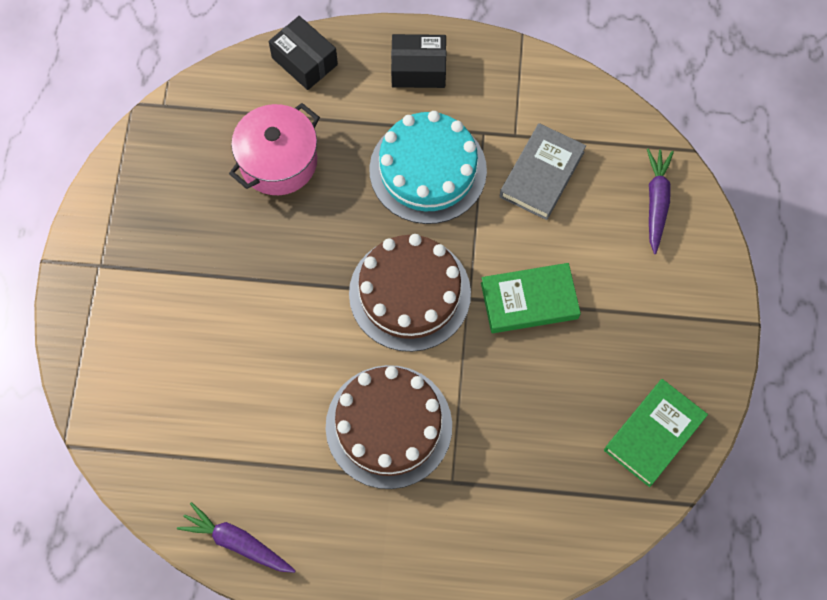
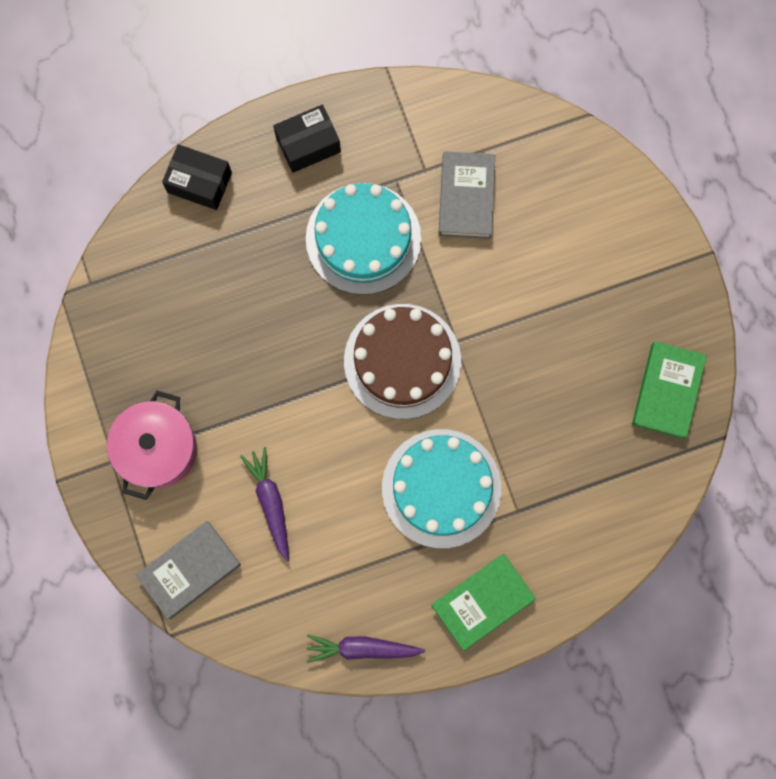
camera: 25 degrees left, 10 degrees up
pink pot [229,103,320,195] -> pink pot moved to [107,391,197,500]
brown cake [326,365,452,489] -> turquoise cake [382,429,501,548]
green book [481,263,581,333] -> green book moved to [431,554,536,651]
purple carrot [647,148,674,254] -> purple carrot moved to [240,447,289,561]
none -> grey book [135,521,241,619]

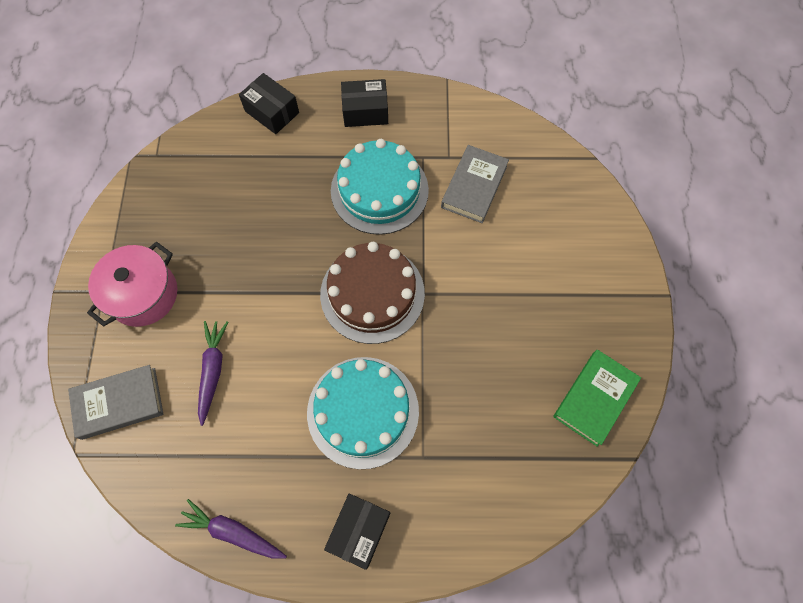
camera: 20 degrees right, 10 degrees down
green book [431,554,536,651] -> black box [324,494,390,570]

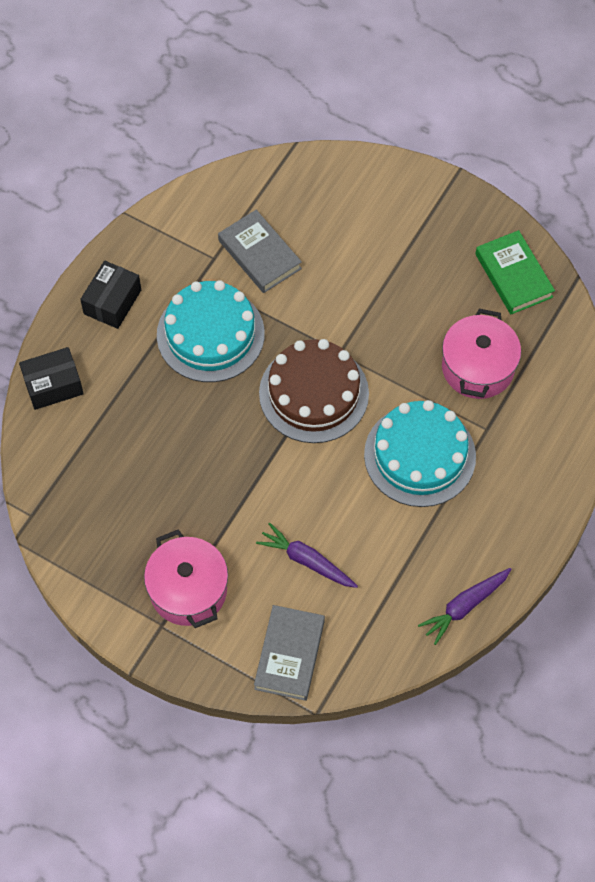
camera: 60 degrees left, 5 degrees down
black box [324,494,390,570] -> none
none -> pink pot [442,309,521,399]

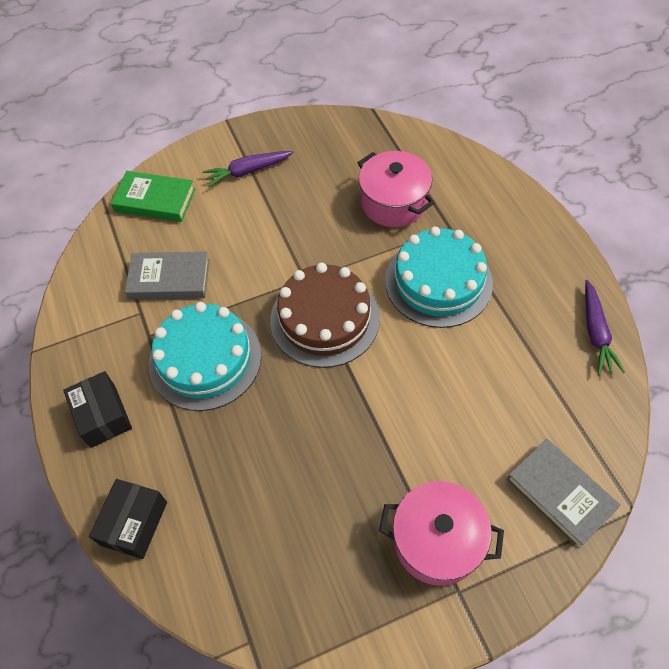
camera: 50 degrees left, 5 degrees down
purple carrot [256,522,358,588] -> purple carrot moved to [203,151,293,187]
green book [475,230,555,314] -> green book moved to [111,171,195,222]

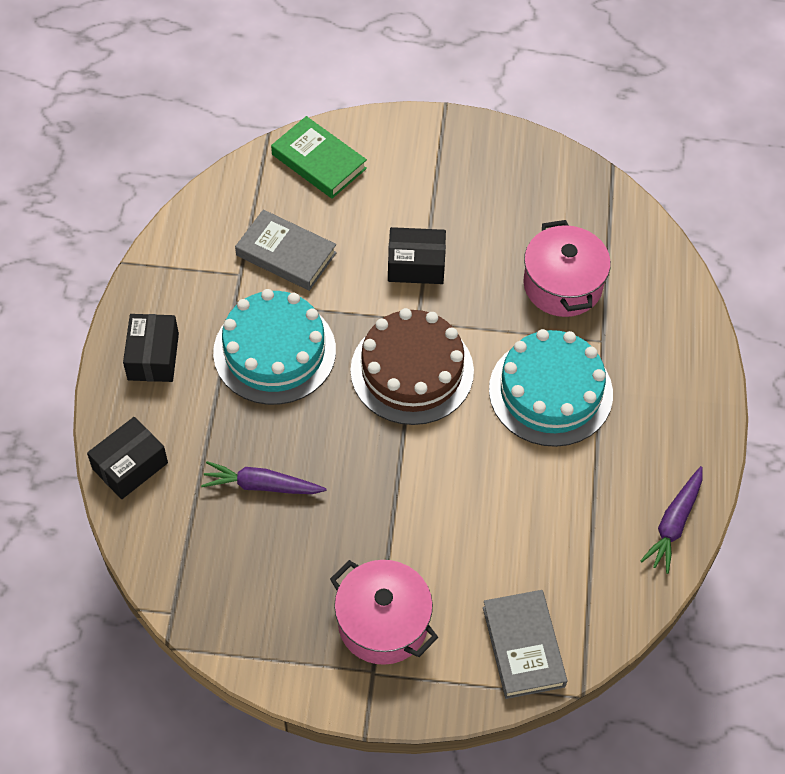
camera: 25 degrees right, 0 degrees up
purple carrot [203,151,293,187] -> purple carrot moved to [201,461,327,494]
none -> black box [388,227,446,284]

